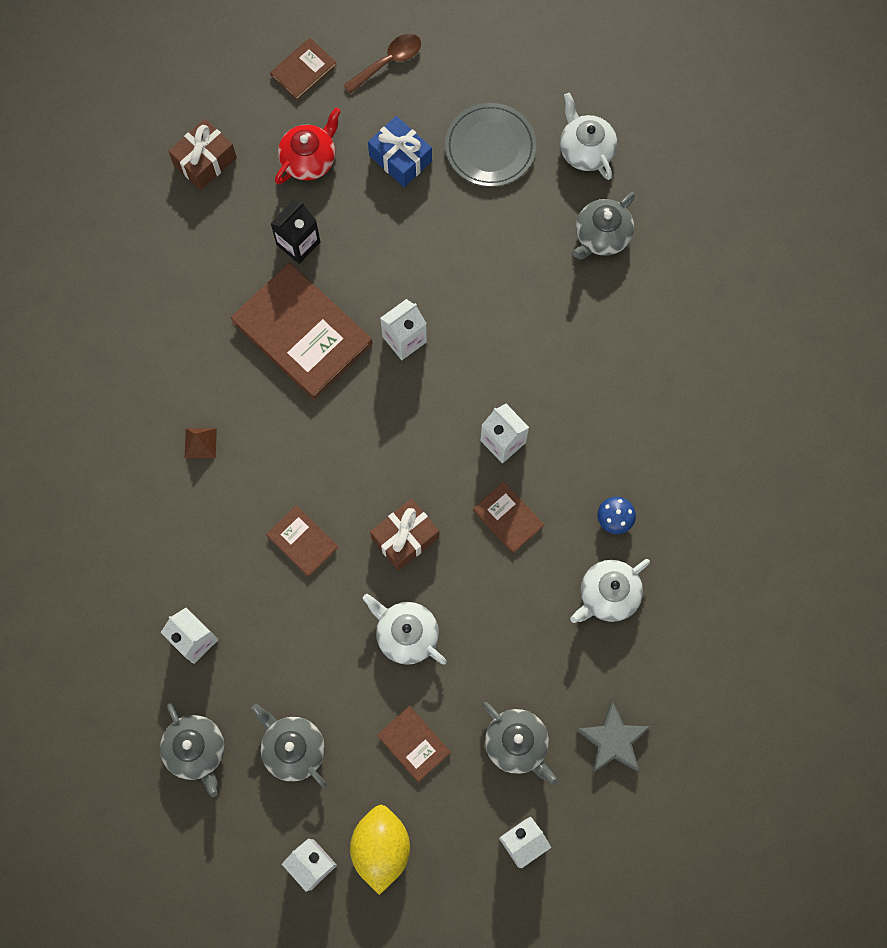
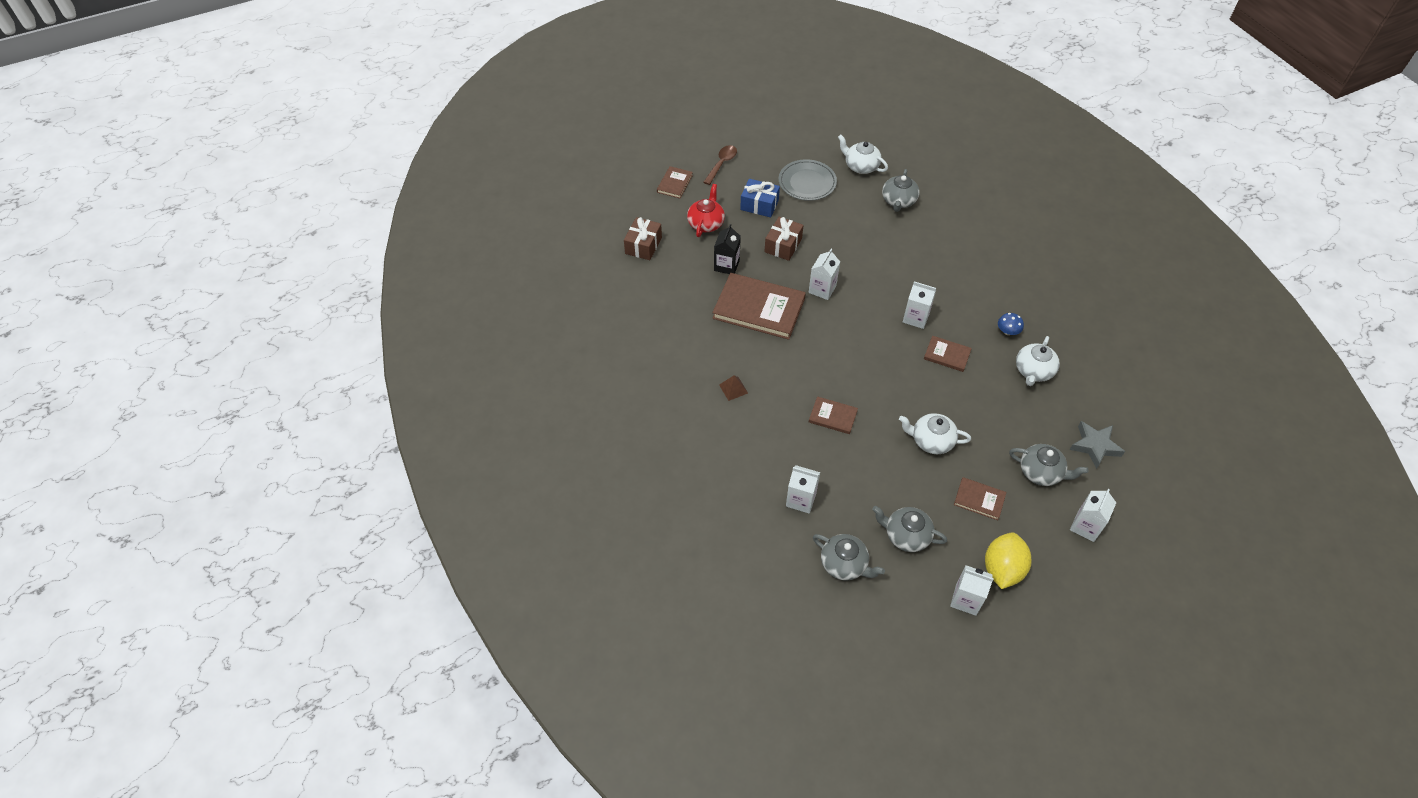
camera: 25 degrees left, 20 degrees down
yellow lemon [350,805,410,895] -> yellow lemon turned 45 degrees clockwise [985,533,1032,589]
brown gift [370,499,439,571] -> brown gift moved to [764,217,803,261]

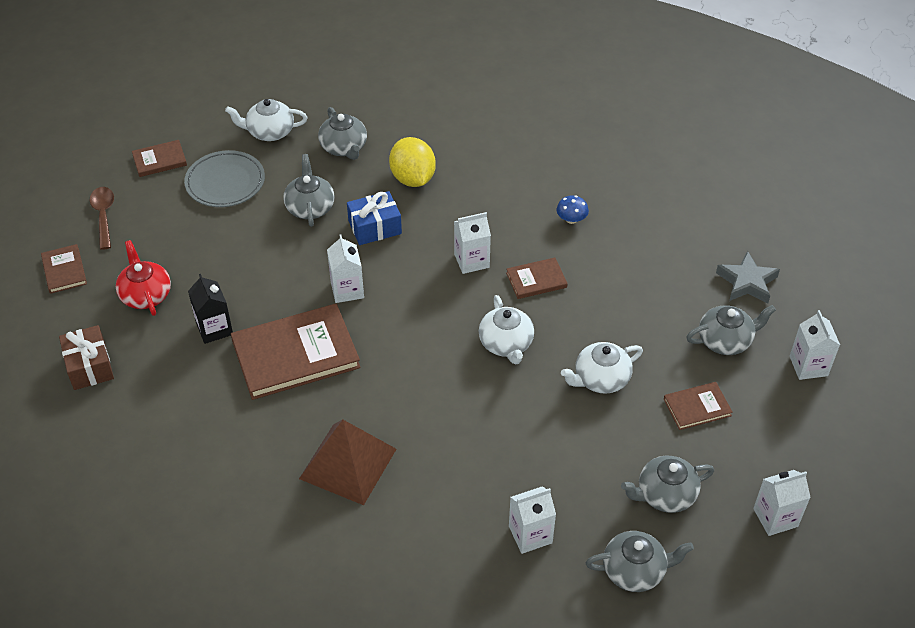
camera: 40 degrees left, 5 degrees down
brown pyramid [719,375,748,401] -> brown pyramid [299,420,396,505], size x2.35
blue gift [740,179,780,217] -> blue gift moved to [347,191,402,245]
brown gift [764,217,803,261] -> none
brown book [809,396,858,434] -> brown book moved to [132,140,187,177]
yellow lemon [985,533,1032,589] -> yellow lemon moved to [389,137,436,187]
white teapot [1016,336,1060,386] -> white teapot moved to [479,295,534,365]
none -> grey teapot [283,154,335,227]

